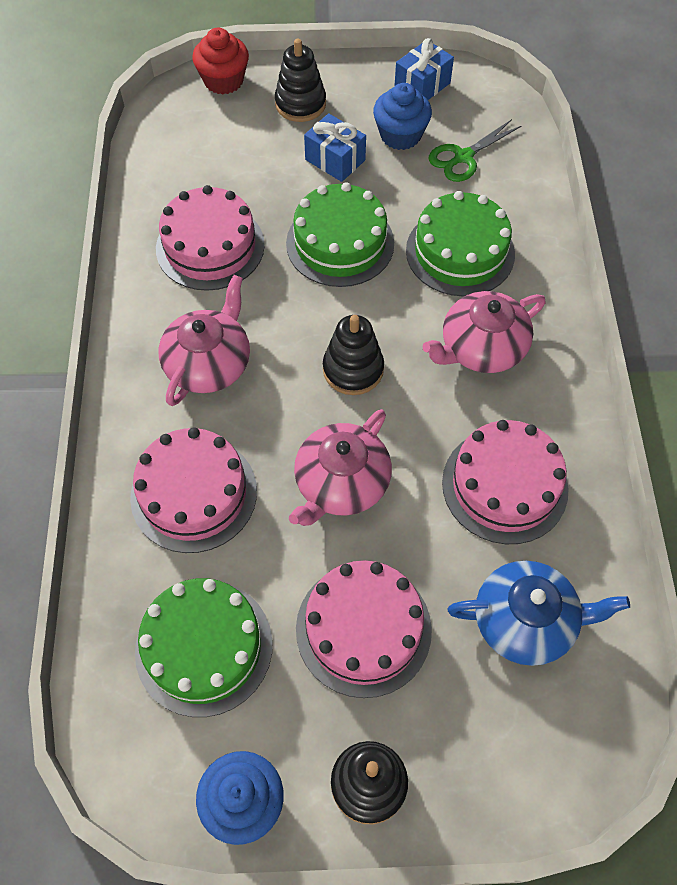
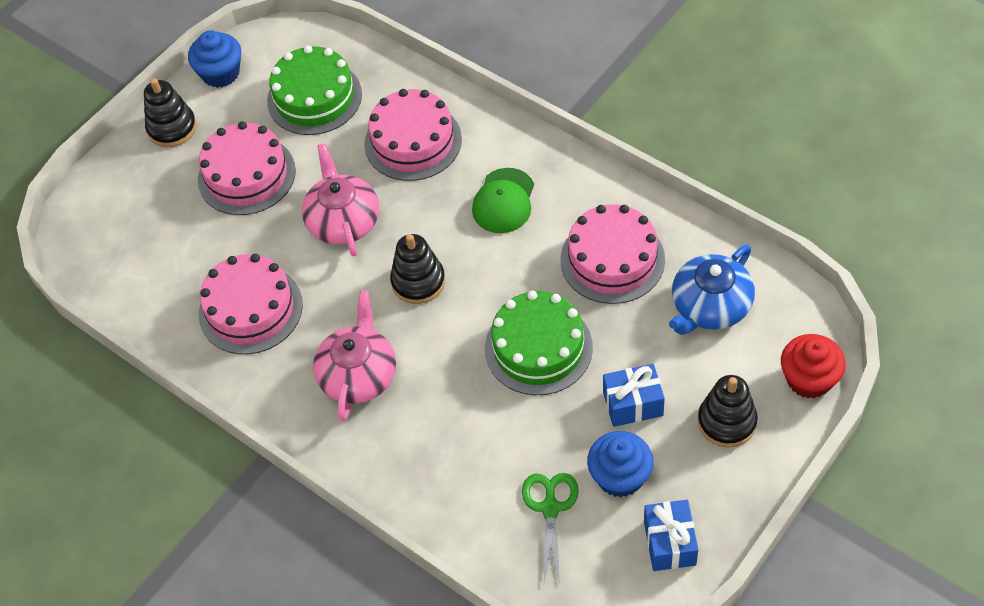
camera: 135 degrees right, 5 degrees down
pink teapot [158,275,250,406] -> green cap [472,168,534,233]
green cake [406,191,515,296] -> none
blue teapot [448,561,630,666] -> blue teapot moved to [669,244,755,335]

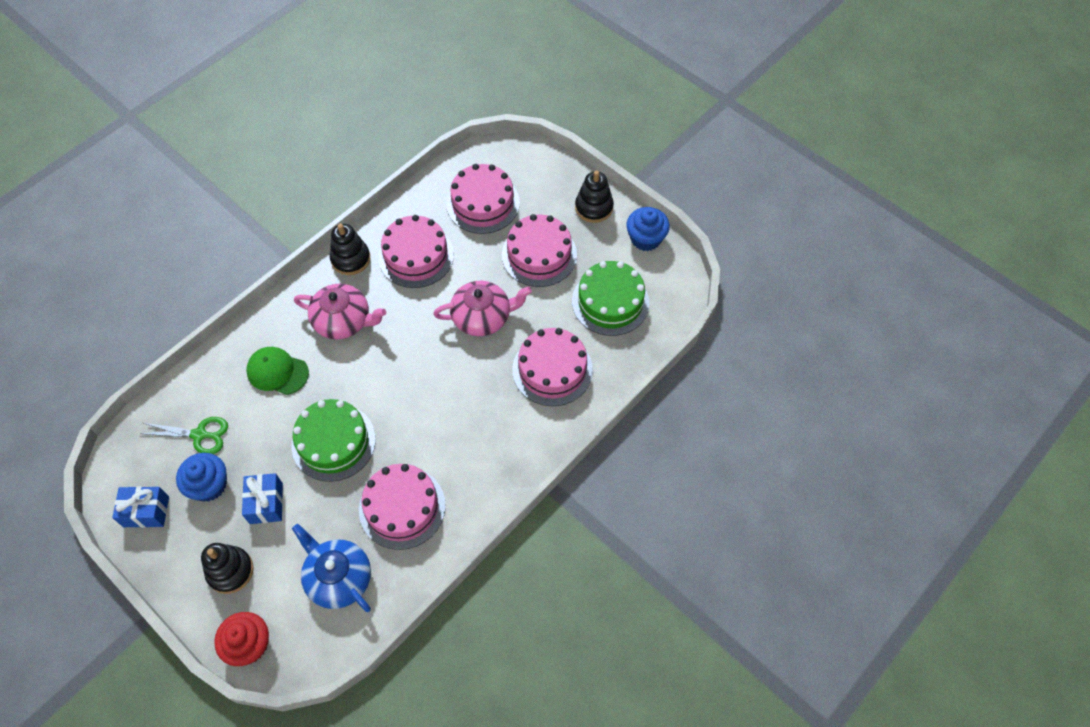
camera: 90 degrees right, 5 degrees up
black stacking toy [390,234,445,304] -> black stacking toy moved to [330,224,370,275]
green cap [472,168,534,233] -> green cap moved to [246,347,309,395]
none -> pink cake [446,164,520,234]

